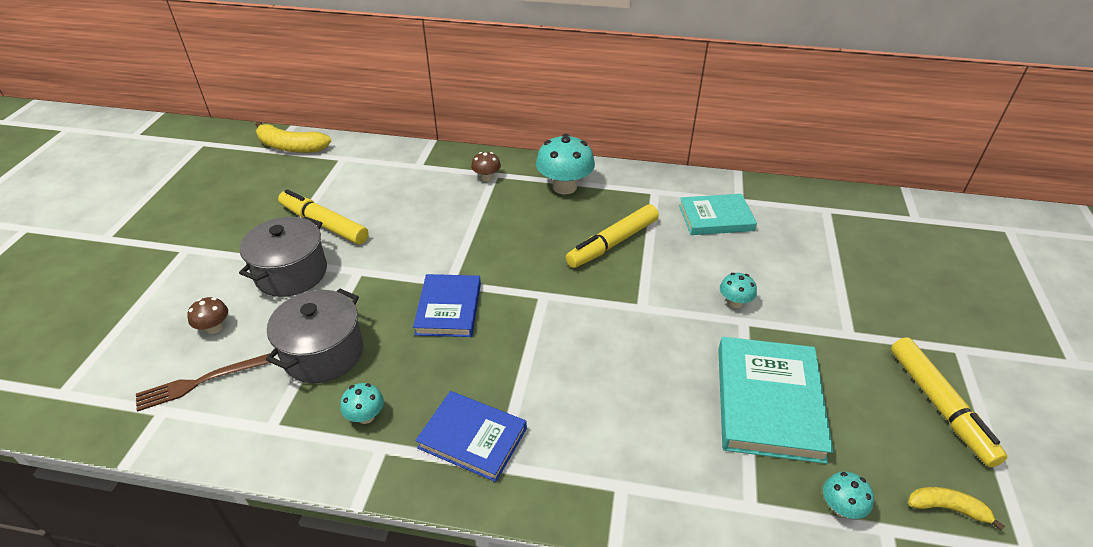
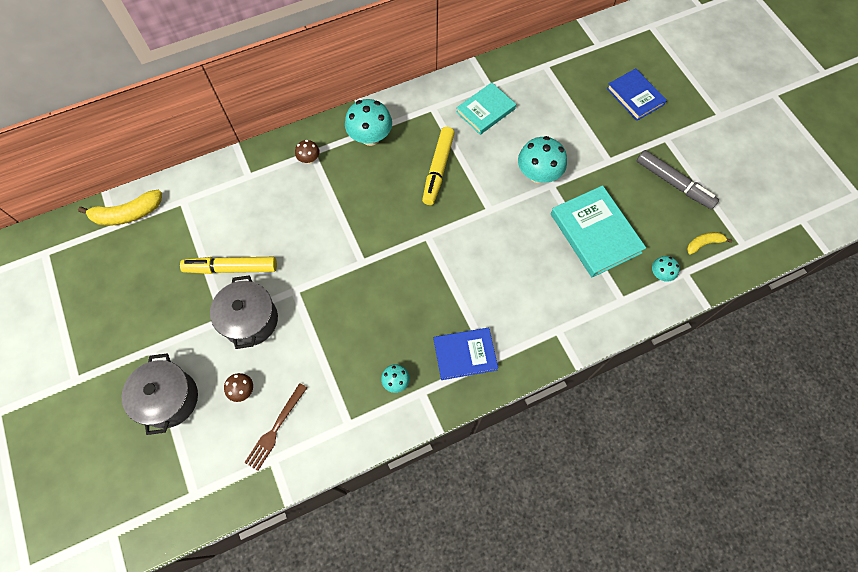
camera: 35 degrees left, 25 degrees up
grey pot [266,289,363,383] -> grey pot moved to [122,353,198,435]
blue book [413,274,481,337] -> blue book moved to [607,68,667,121]
turquoise mushroom [720,273,757,308] -> turquoise mushroom [518,136,567,183], size x1.94
yellow marker [891,337,1007,467] -> grey marker [637,150,719,209]

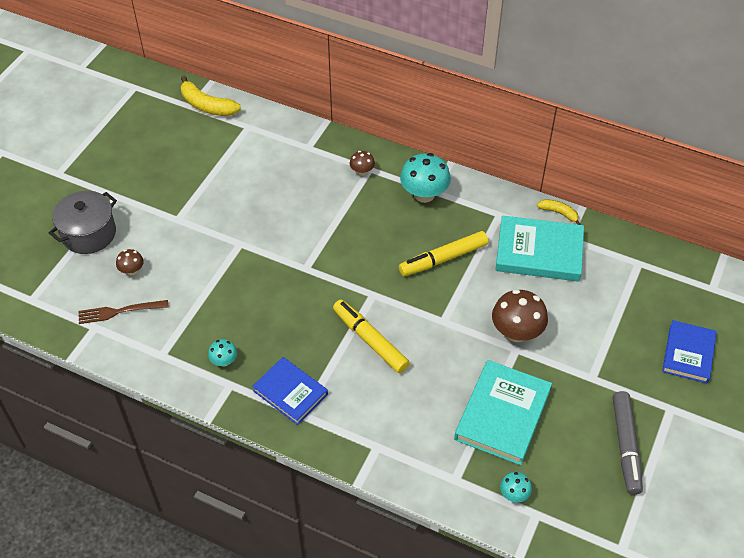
camera: 50 degrees right, 15 degrees down
yellow marker [180,257,277,274] -> yellow marker moved to [333,300,410,373]
grey pot [210,275,278,349] -> none
turquoise book [456,82,516,135] -> turquoise book [495,215,584,282], size x1.50
turquoise mushroom [518,136,567,183] -> brown mushroom [492,289,548,342]
yellow banana [687,232,732,254] -> yellow banana moved to [537,199,581,225]

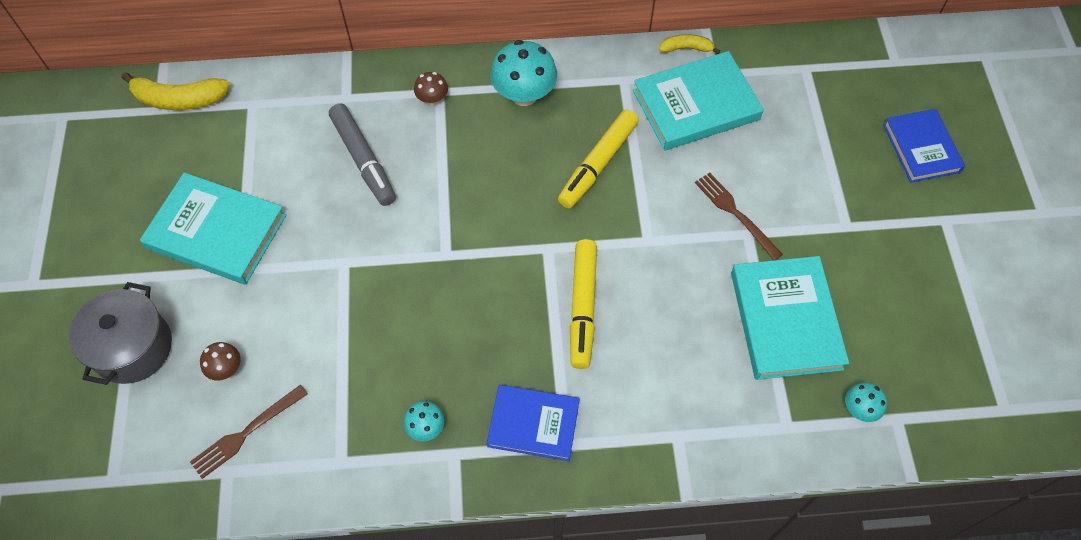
camera: 30 degrees left, 10 degrees up
yellow marker [333,300,410,373] -> yellow marker turned 105 degrees counterclockwise [570,239,597,369]
brown mushroom [492,289,548,342] -> brown fork [695,172,783,260]
grey marker [613,391,643,495] -> grey marker moved to [329,103,396,206]
none -> turquoise book [140,172,286,285]

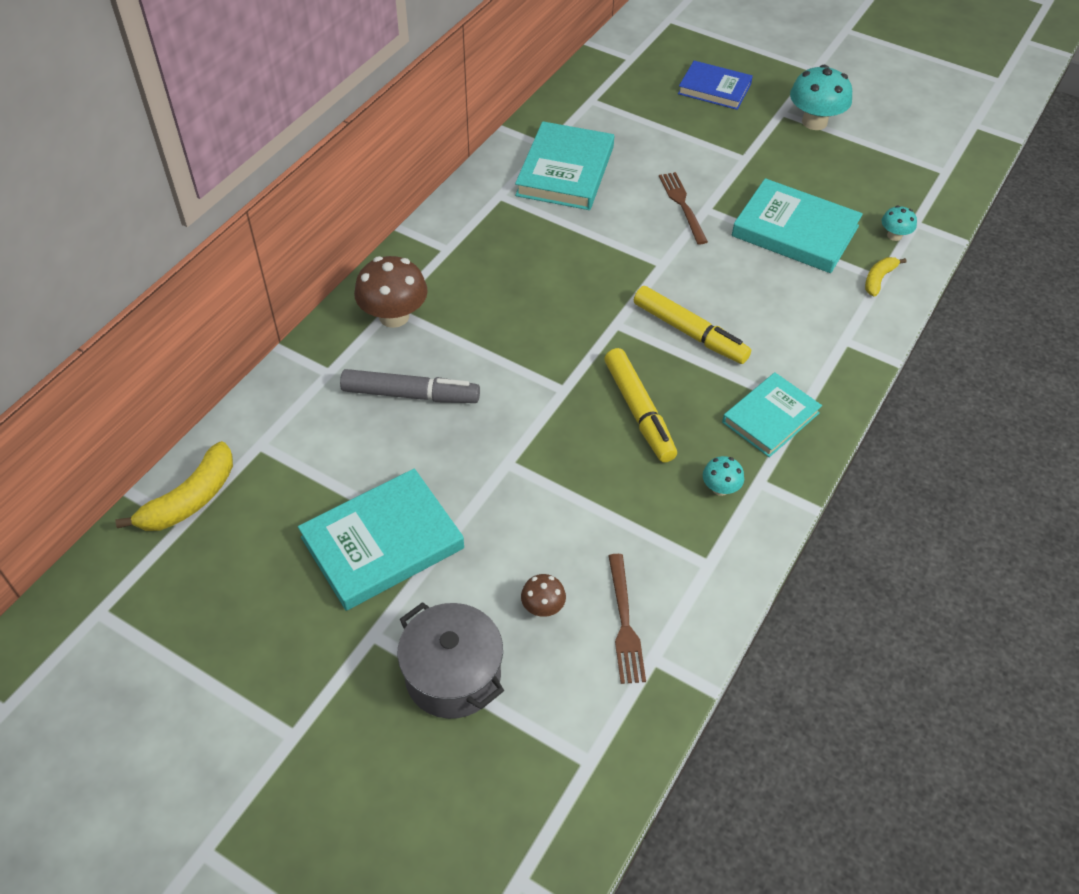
camera: 55 degrees left, 10 degrees down
brown mushroom [414,72,448,105] -> brown mushroom [354,256,428,328], size x1.94
blue book [487,385,580,461] -> turquoise book [722,372,822,457]
turquoise mushroom [490,40,557,106] -> turquoise mushroom moved to [790,65,852,130]
yellow marker [558,109,639,208] -> yellow marker moved to [604,348,677,463]
yellow banana [659,34,720,54] -> yellow banana moved to [865,257,907,297]
brown fork [695,172,783,260] -> brown fork turned 75 degrees clockwise [659,172,708,245]

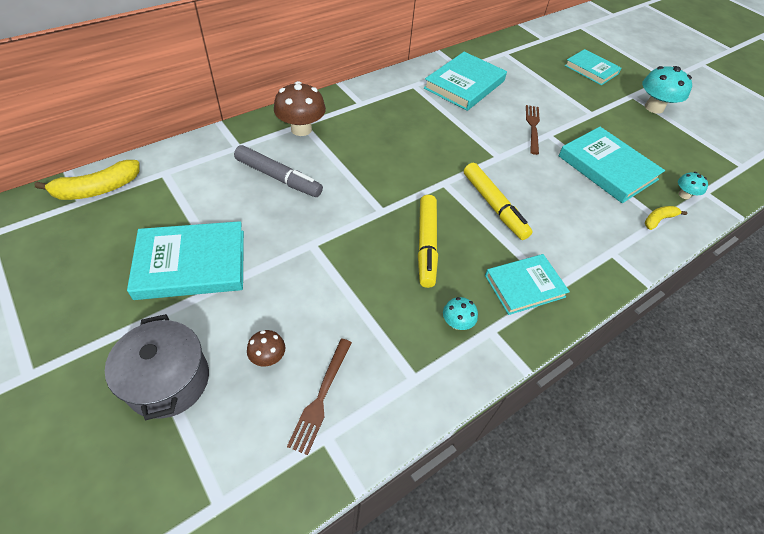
camera: 20 degrees right, 0 degrees up
blue book [678,61,753,110] -> turquoise book [565,49,621,85]

